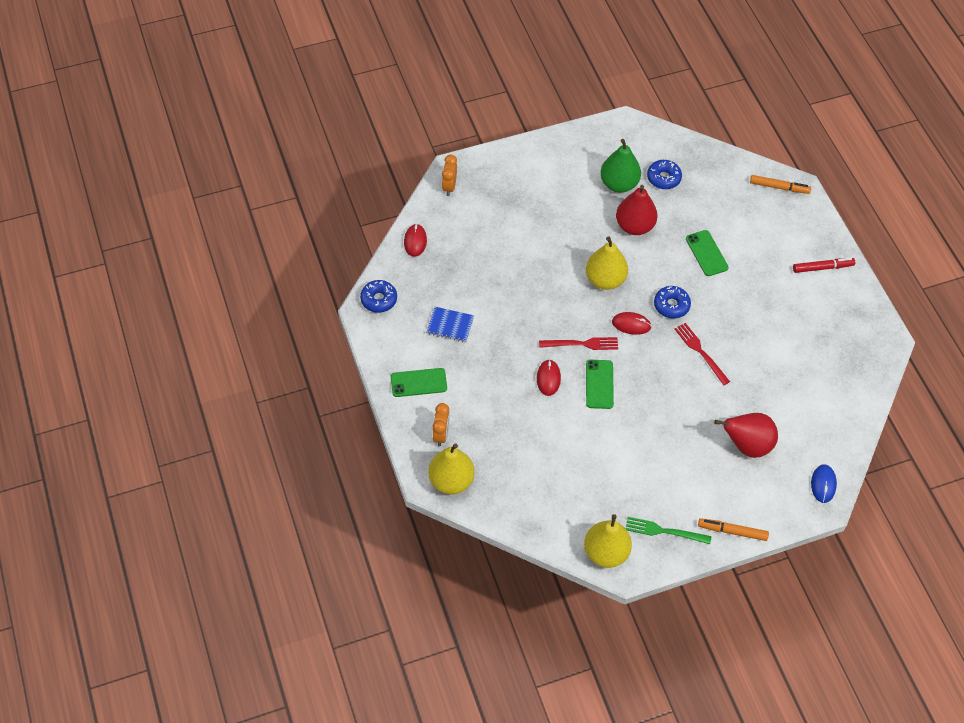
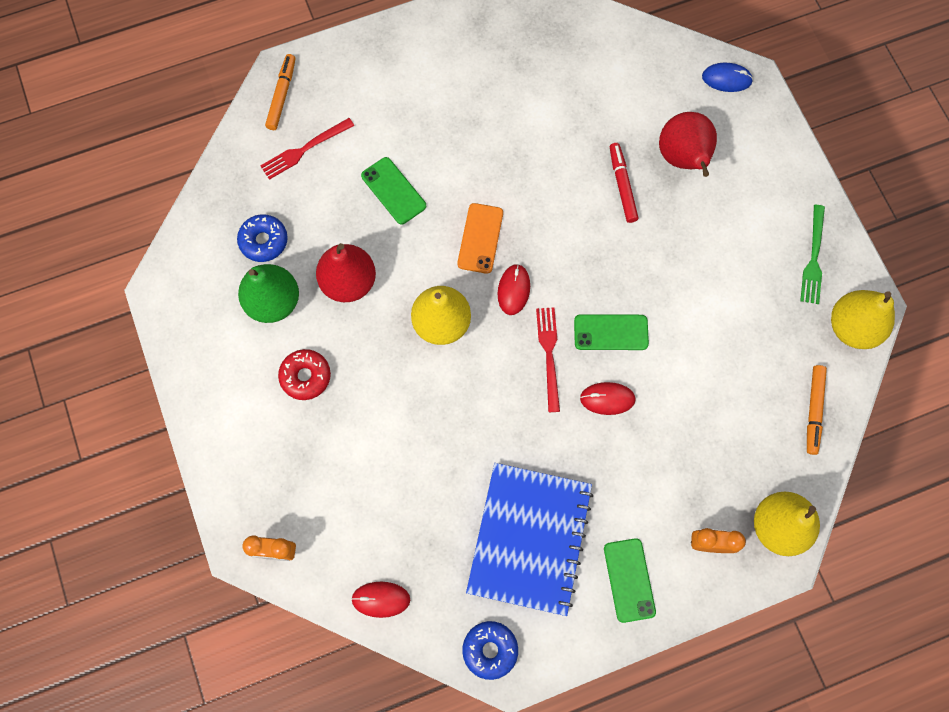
camera: 90 degrees left, 15 degrees up
blue notebook [427,307,474,342] -> blue notebook [466,463,593,616], size x2.20
blue donut [654,286,691,318] -> orange phone [457,203,503,274]
red fork [675,323,730,385] -> red fork moved to [260,118,355,180]
green phone [686,230,729,276] -> green phone turned 75 degrees clockwise [361,157,426,225]
orange marker [698,518,769,541] -> orange marker moved to [807,365,827,455]
red marker [793,258,855,273] -> red marker moved to [610,143,638,223]
none -> red donut [278,349,331,400]

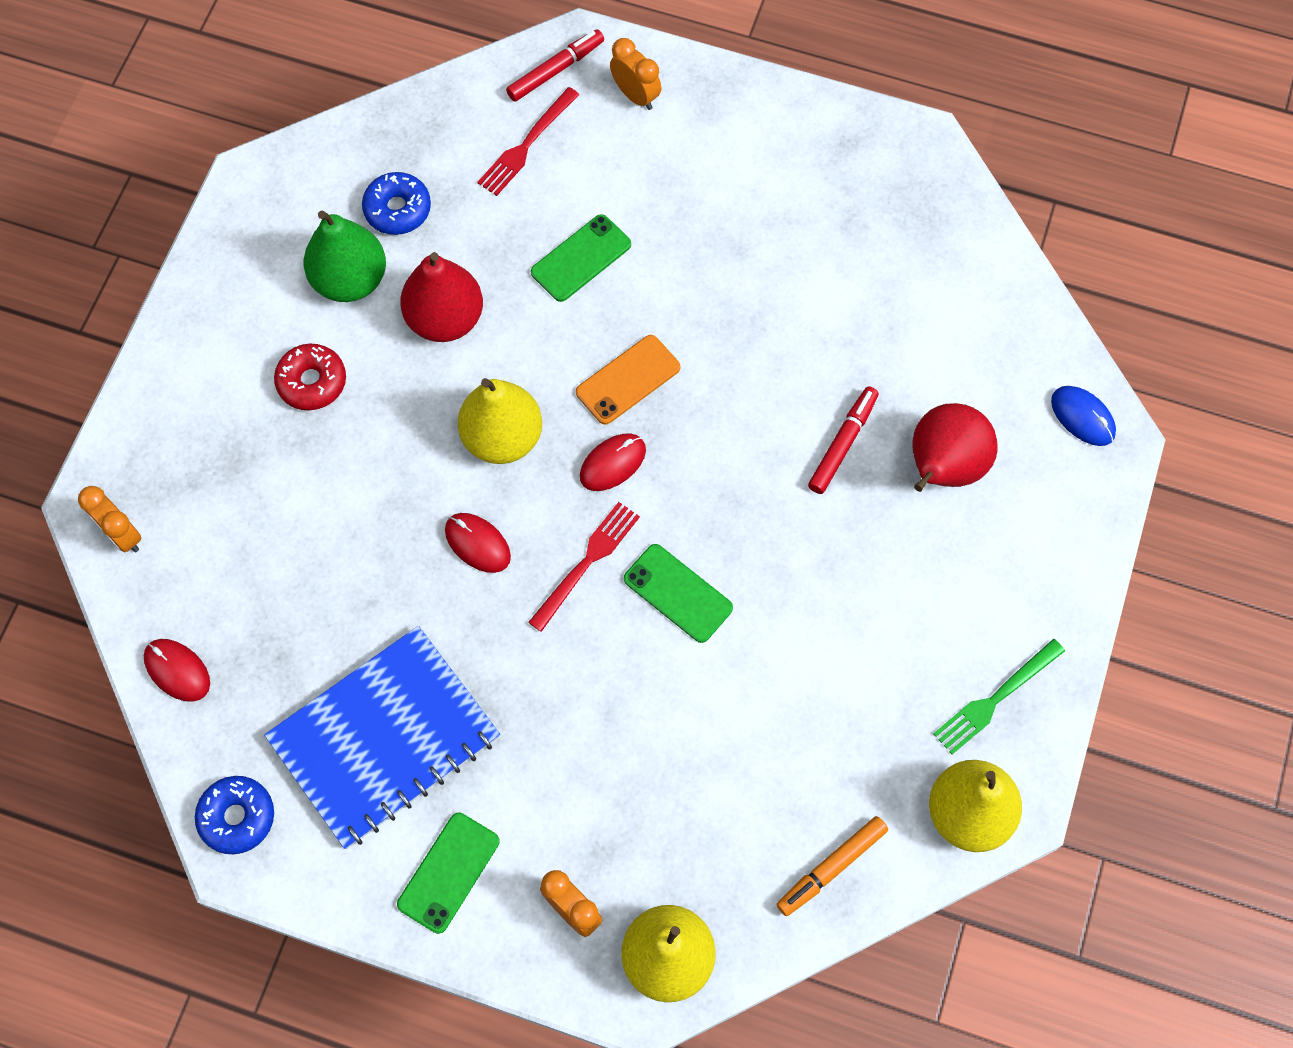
camera: 40 degrees right, 5 degrees down
red fork [260,118,355,180] -> red fork turned 60 degrees counterclockwise [477,87,580,196]
orange marker [265,54,296,130] -> red marker [506,29,604,102]
green phone [361,157,426,225] -> green phone turned 45 degrees clockwise [531,214,631,302]
red mouse [580,382,636,415] -> red mouse moved to [445,513,511,573]
none -> orange clock [610,38,661,110]

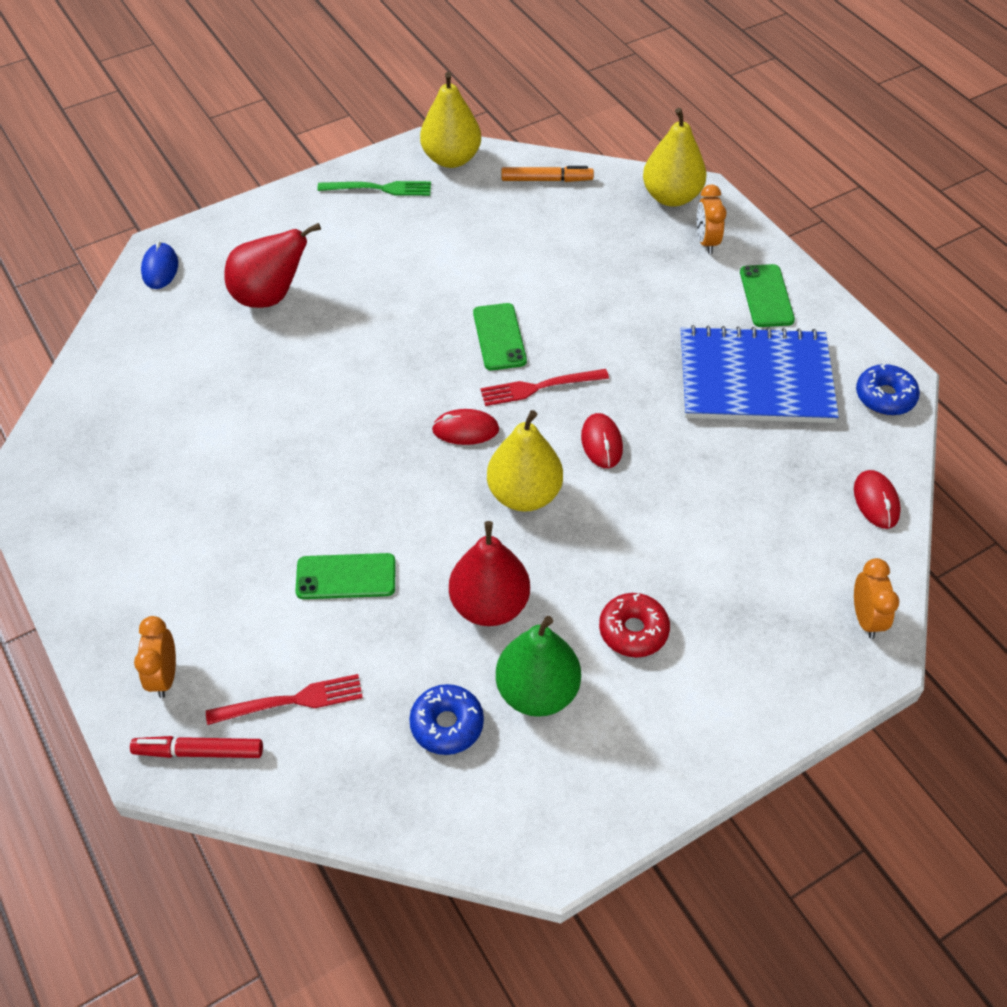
camera: 140 degrees left, 15 degrees down
green phone [397,813,500,934] -> green phone turned 75 degrees counterclockwise [740,264,795,327]
orange phone [576,335,680,425] -> none
red marker [808,386,879,494] -> none

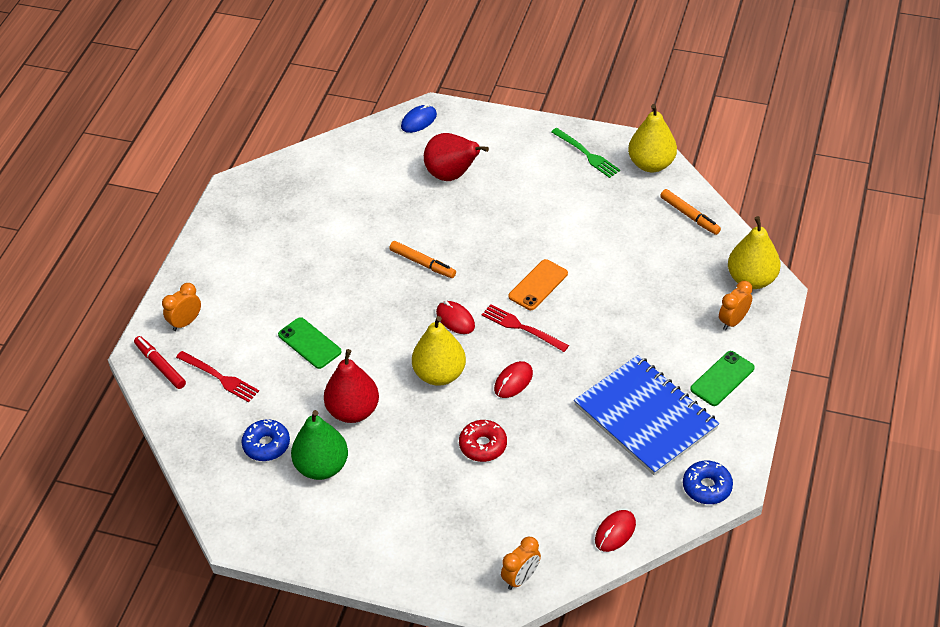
camera: 50 degrees right, 5 degrees down
green phone [473,303,527,370] -> orange phone [509,259,568,310]
red donut [599,593,670,657] -> red donut moved to [459,420,507,462]
none -> orange marker [389,241,456,278]

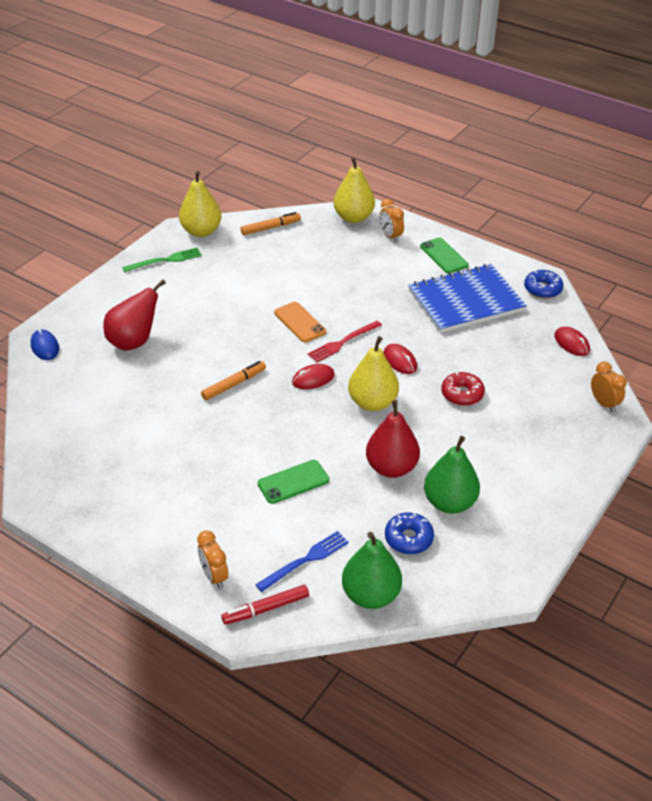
camera: 75 degrees left, 5 degrees down
red fork [176,351,259,402] -> blue fork [255,531,349,592]
none -> green pear [342,532,402,609]

